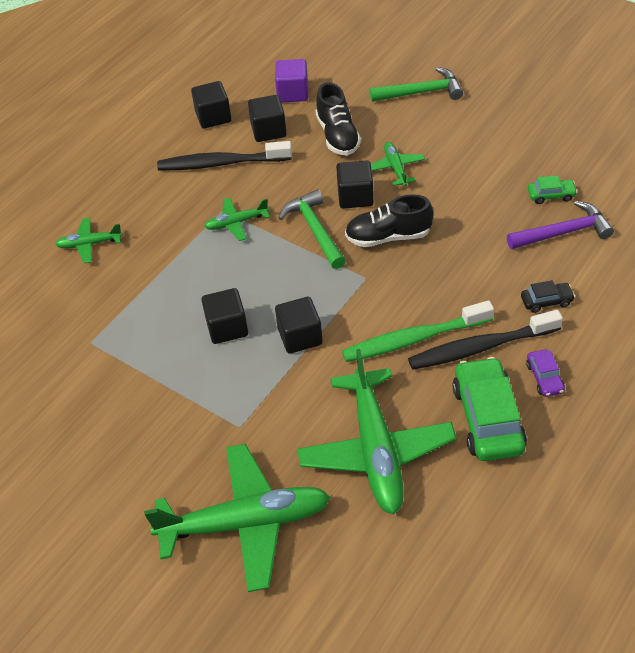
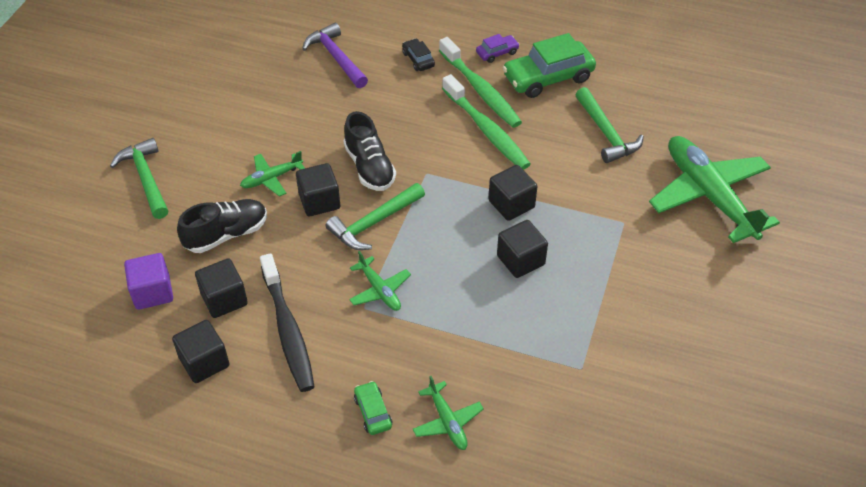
camera: 110 degrees left, 0 degrees up
green plane [297,349,457,514] -> green hammer [575,87,644,163]
black toothbrush [408,310,563,370] -> green toothbrush [439,37,522,128]
green car [528,175,577,204] -> green car moved to [354,381,392,435]

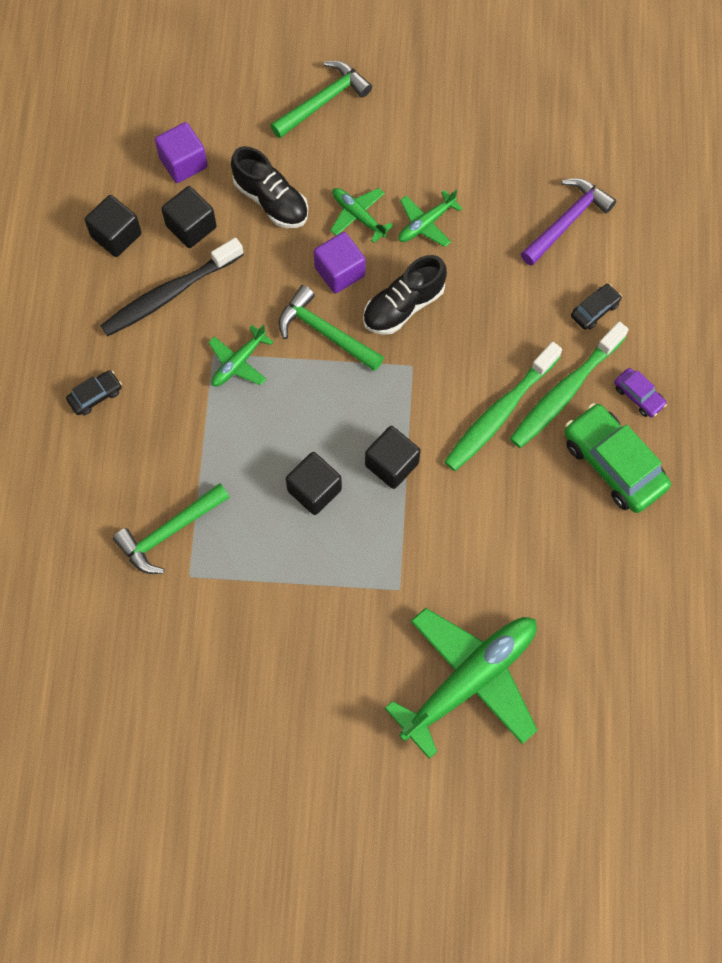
camera: 75 degrees right, 20 degrees up
black cube [296,163,340,217] -> purple cube [314,232,366,293]
green car [354,381,392,435] -> black car [66,370,122,415]
green plane [413,376,484,450] -> green plane moved to [398,190,463,247]
green hammer [575,87,644,163] -> green hammer moved to [113,483,230,574]

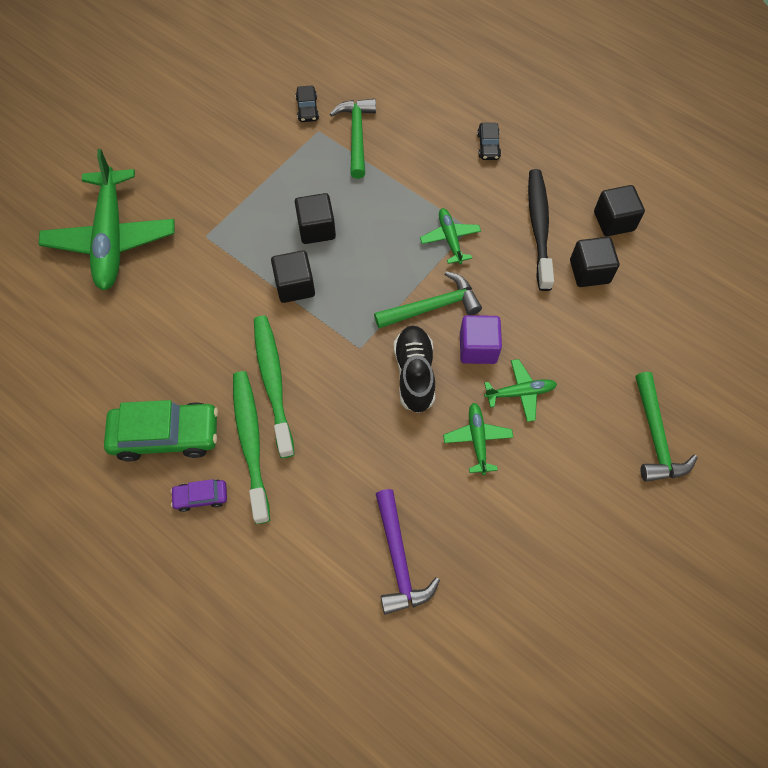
camera: 125 degrees right, 5 degrees down
purple cube [155,122,208,183] -> none
black shoe [231,146,308,228] -> none
black car [571,284,622,330] -> black car moved to [295,85,319,122]

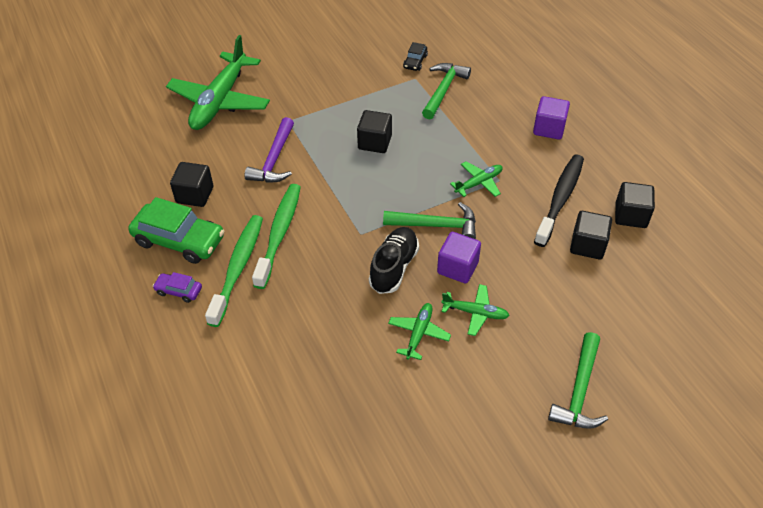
camera: 25 degrees right, 15 degrees down
black cube [271,250,315,303] -> black cube moved to [170,162,213,207]
purple hammer [376,489,440,615] -> purple hammer moved to [245,117,294,183]
green plane [420,208,481,264] -> green plane turned 45 degrees clockwise [450,161,502,197]
black car [477,123,501,160] -> purple cube [533,96,570,140]

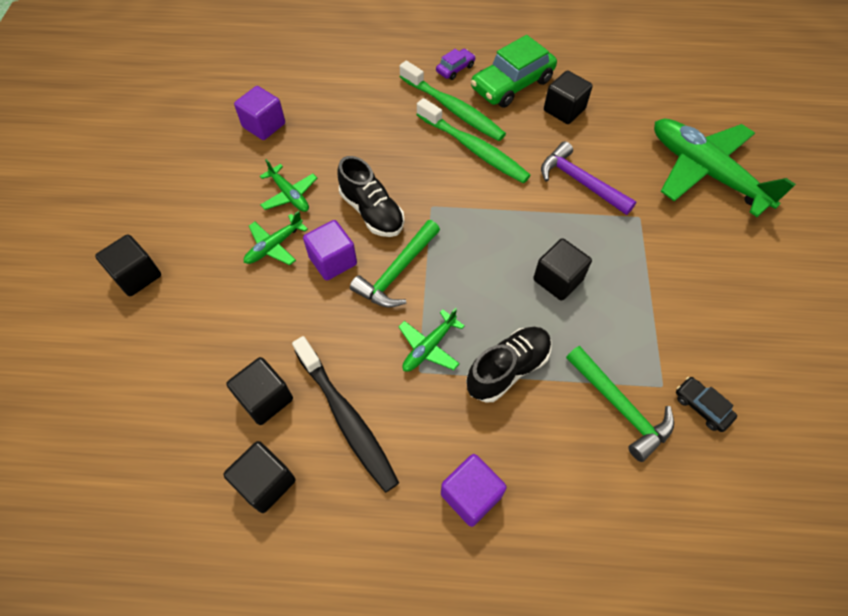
camera: 120 degrees right, 10 degrees up
green plane [450,161,502,197] -> green plane turned 45 degrees clockwise [398,308,465,372]
green hammer [548,332,608,429] -> black cube [95,234,161,296]
none -> purple cube [234,86,285,140]
none -> black shoe [466,327,551,403]

